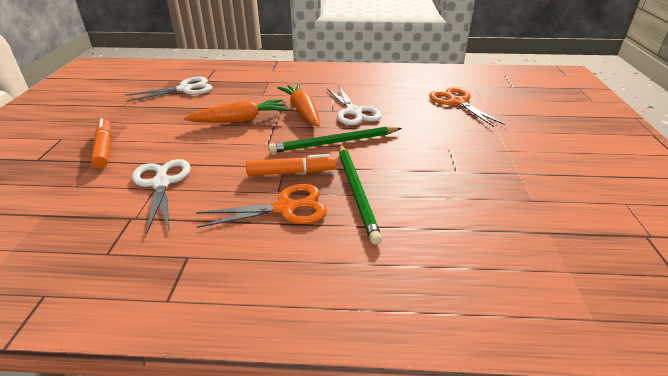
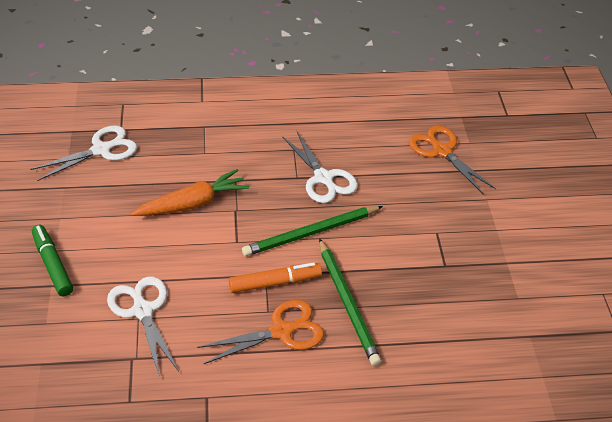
camera: 10 degrees left, 10 degrees up
orange marker [91,118,112,168] -> green marker [32,225,73,296]
orange carrot [277,83,320,127] -> none

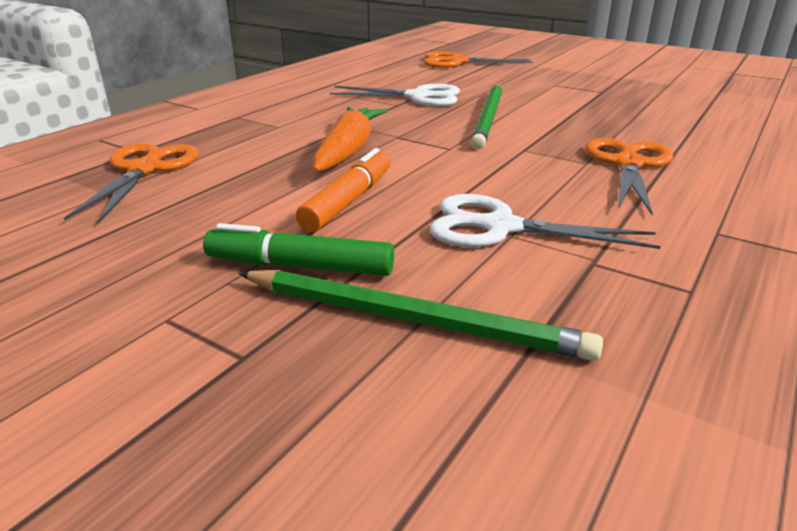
camera: 50 degrees left, 15 degrees down
white scissors [30,125,137,181] -> orange scissors [64,143,199,224]
orange marker [229,262,322,293] -> orange marker moved to [296,148,390,232]
green pencil [319,238,381,366] -> green pencil moved to [238,270,603,361]

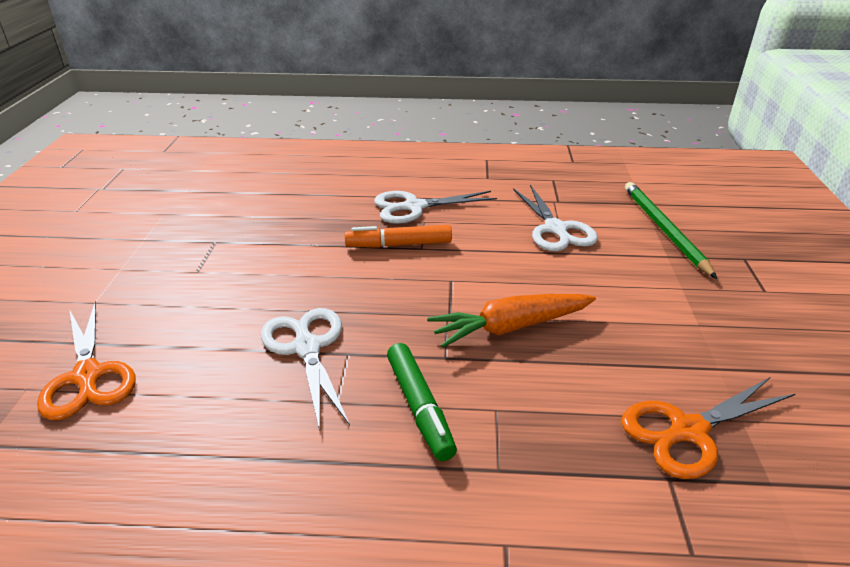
camera: 120 degrees left, 5 degrees up
green marker [203,223,394,276] -> green marker moved to [387,343,457,461]
orange marker [296,148,390,232] -> orange marker moved to [345,225,452,248]
green pencil [471,85,502,149] -> none
orange scissors [585,138,673,215] -> white scissors [374,191,497,224]

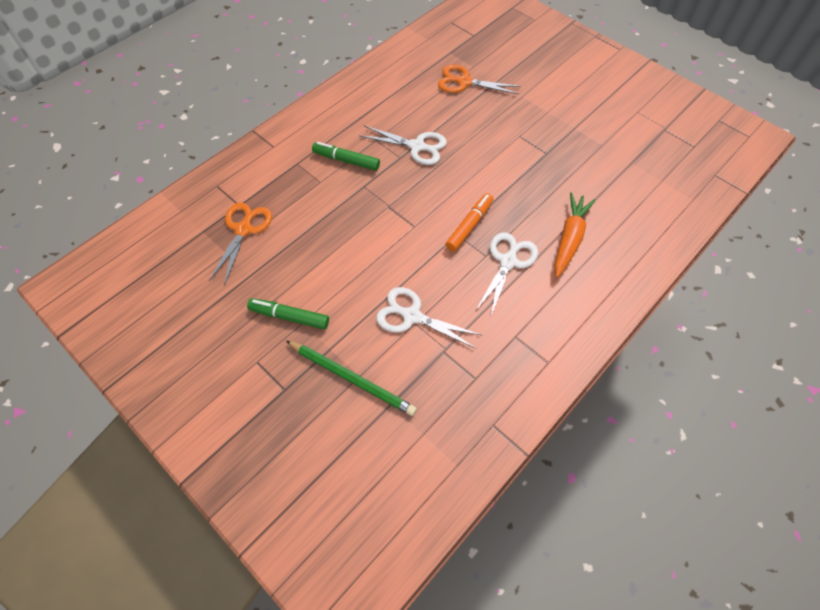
camera: 130 degrees right, 25 degrees up
orange carrot [427,294,596,348] -> orange carrot moved to [555,192,596,277]
none -> green marker [247,298,329,329]

